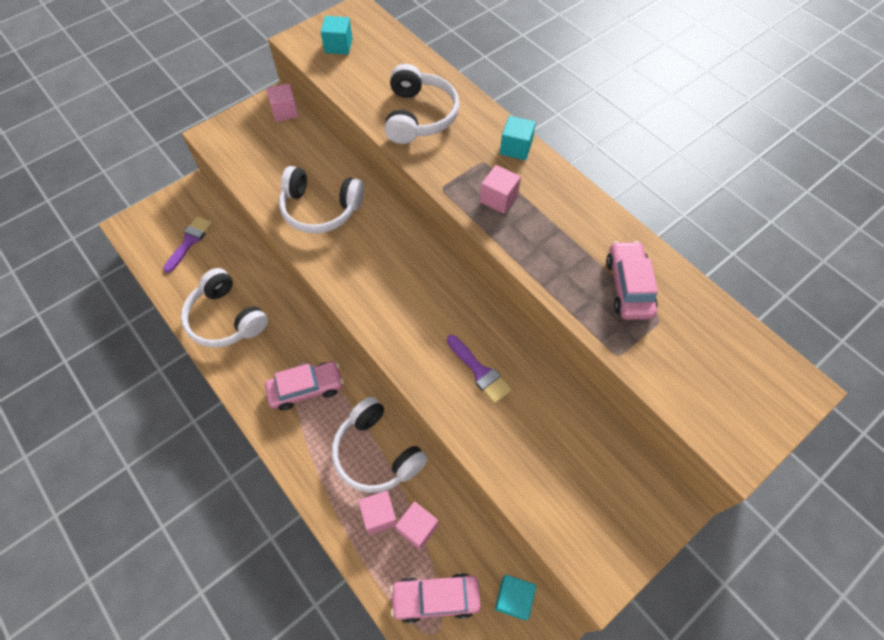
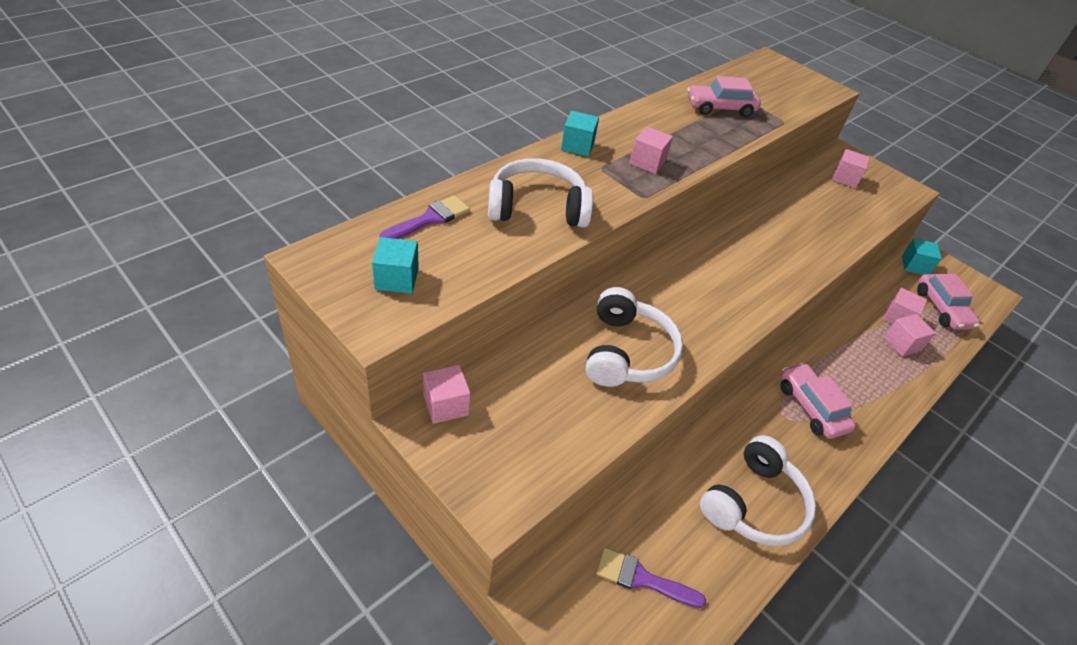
camera: 100 degrees left, 15 degrees down
white headphones [332,397,428,493] -> none
purple brush [447,335,512,404] -> purple brush moved to [380,195,470,239]
none -> pink cube [832,149,870,188]

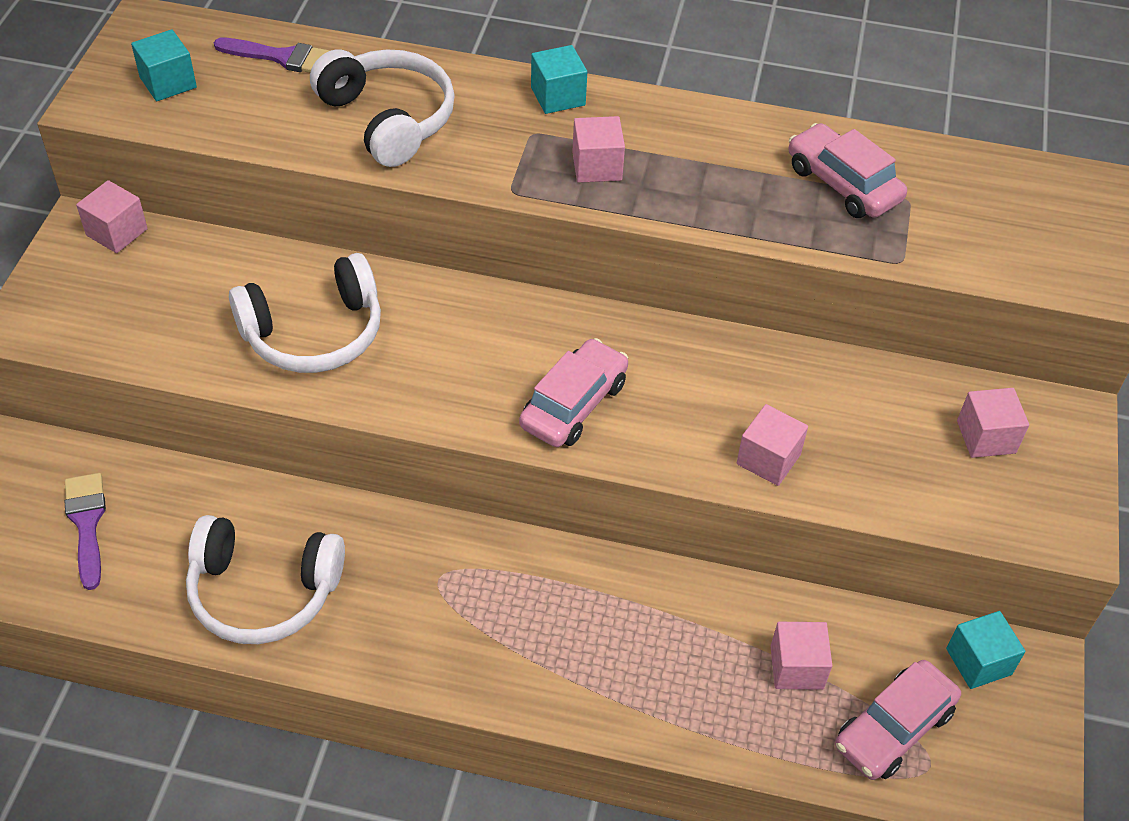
camera: 60 degrees right, 5 degrees up
pink car [781,363,856,439] -> pink car moved to [519,338,628,447]
pink cube [884,314,936,357] -> pink cube moved to [737,404,808,486]

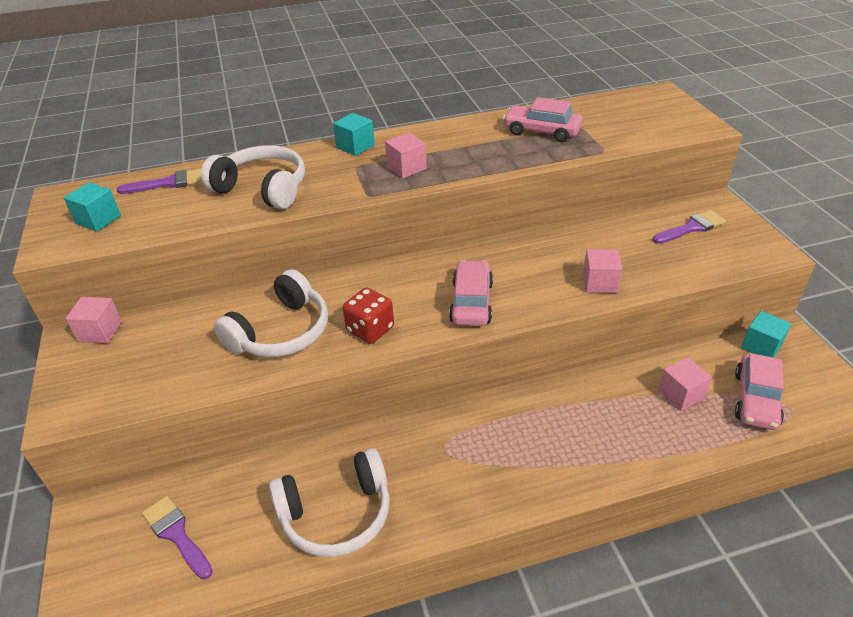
camera: 25 degrees left, 10 degrees down
pink cube [957,388,1029,458] -> purple brush [653,210,726,244]
none -> red dice [343,287,394,344]

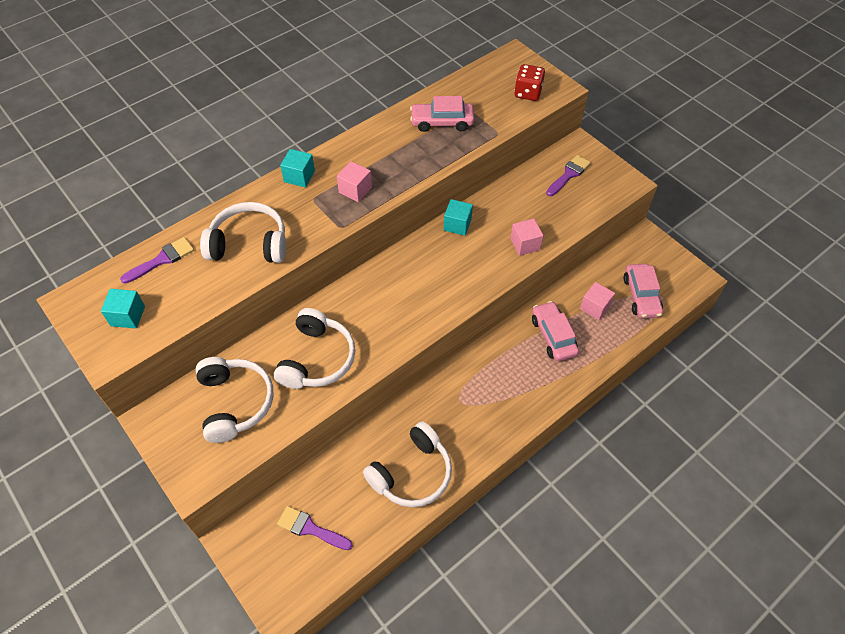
camera: 25 degrees left, 15 degrees up
pink cube [66,297,122,344] -> none
red dice [343,287,394,344] -> red dice moved to [514,64,545,101]
pink car [449,260,493,326] -> pink car moved to [532,301,579,361]
turquoise cube [741,311,791,358] -> turquoise cube moved to [444,199,473,236]
none -> white headphones [196,357,274,443]

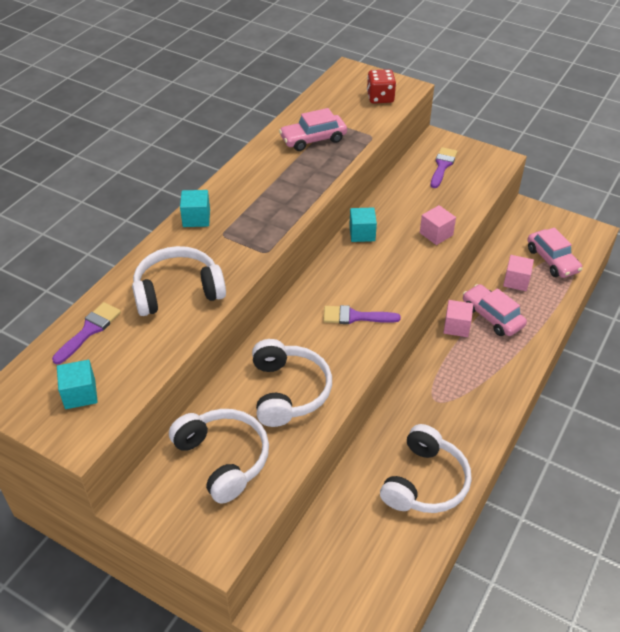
camera: 20 degrees left, 10 degrees down
purple brush [277,506,352,550] -> purple brush moved to [323,305,401,324]
pink cube [337,161,372,202] -> pink cube moved to [443,300,473,337]

